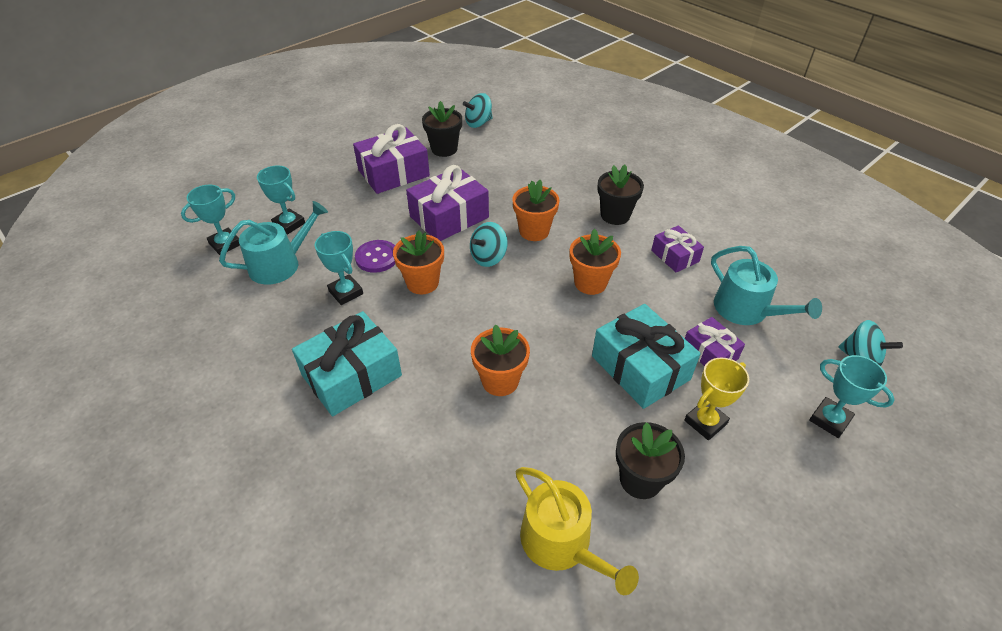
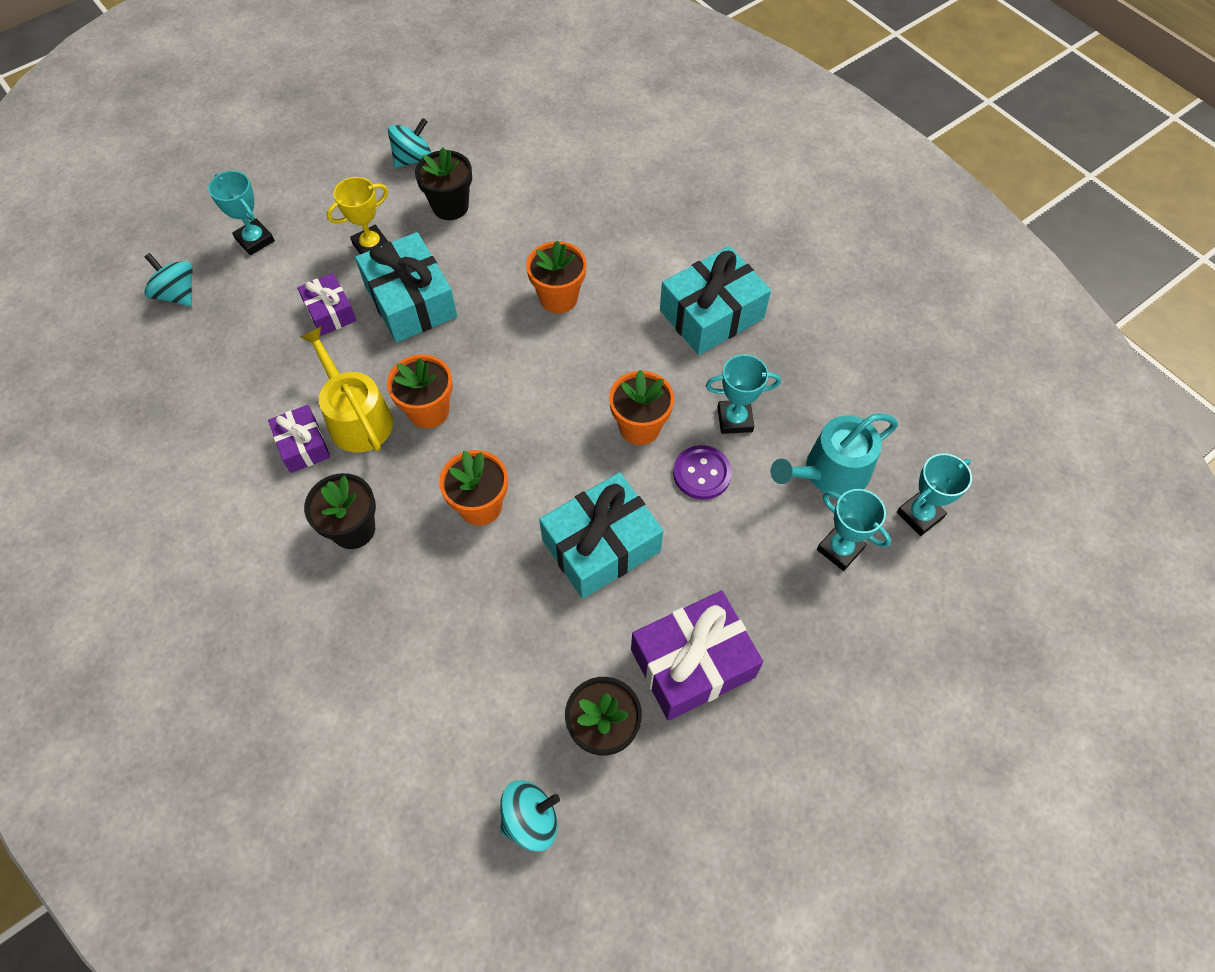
camera: 175 degrees left, 15 degrees up
turquoise trophy [315,231,363,305] -> turquoise trophy turned 60 degrees counterclockwise [706,354,781,434]
purple gift [406,165,489,241] -> turquoise gift [539,472,664,599]
turquoise spinning top [470,222,508,267] -> turquoise spinning top moved to [388,118,432,168]
yellow watering can [516,467,639,595] -> yellow watering can moved to [300,327,393,452]
turquoise watering can [711,246,822,325] -> none

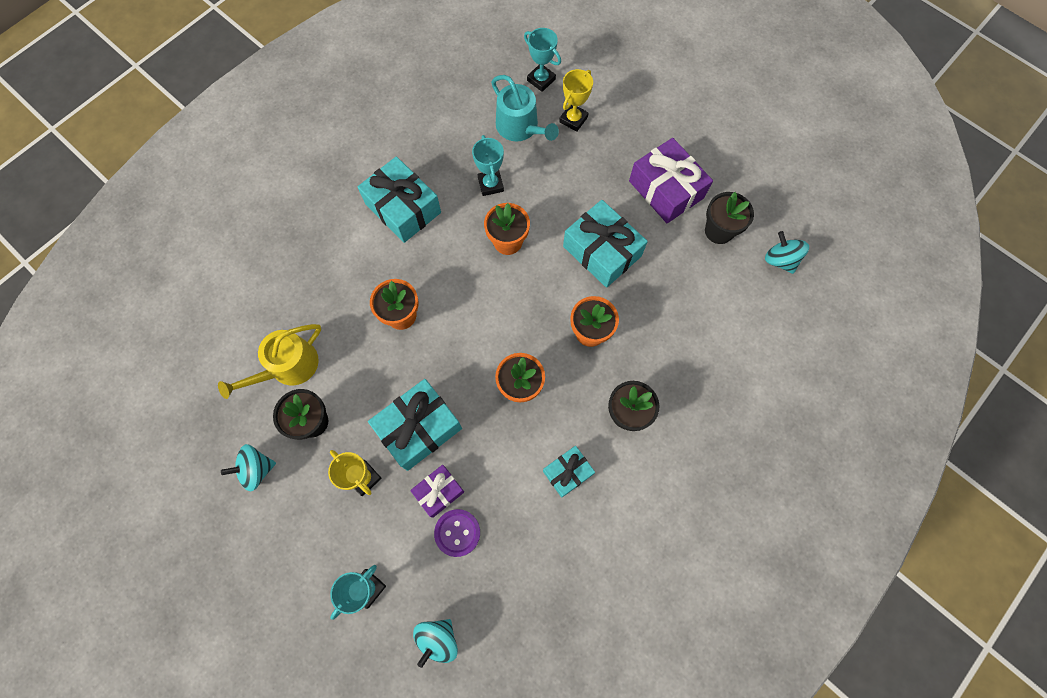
camera: 100 degrees left, 10 degrees up
purple gift [268,405,330,473] -> turquoise gift [543,446,595,498]
yellow watering can [300,327,393,452] -> yellow watering can moved to [218,324,321,399]
turquoise spinning top [388,118,432,168] -> turquoise spinning top turned 60 degrees counterclockwise [221,444,276,492]
purple button [673,445,732,500] -> purple button moved to [434,509,480,557]
turquoise trophy [817,489,891,571] -> yellow trophy [559,69,593,132]

